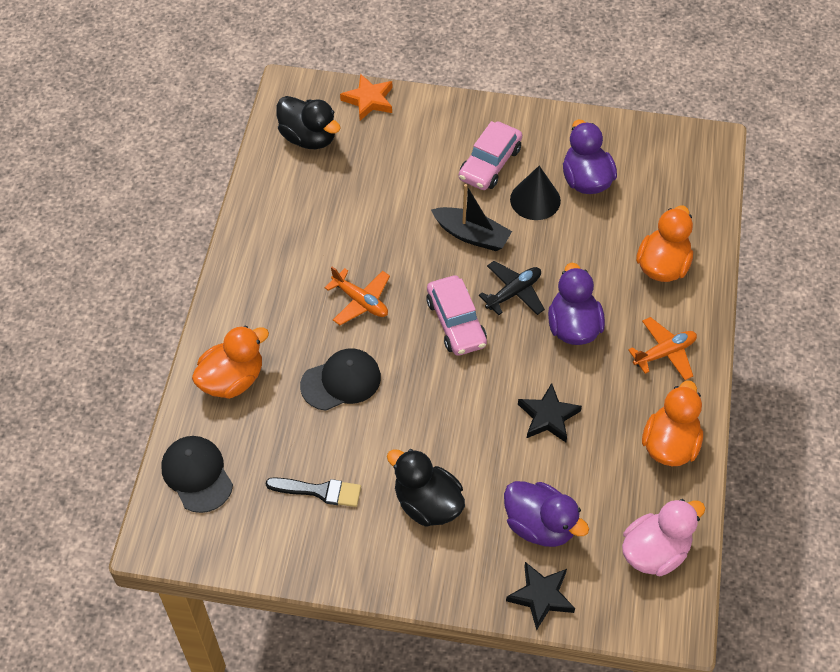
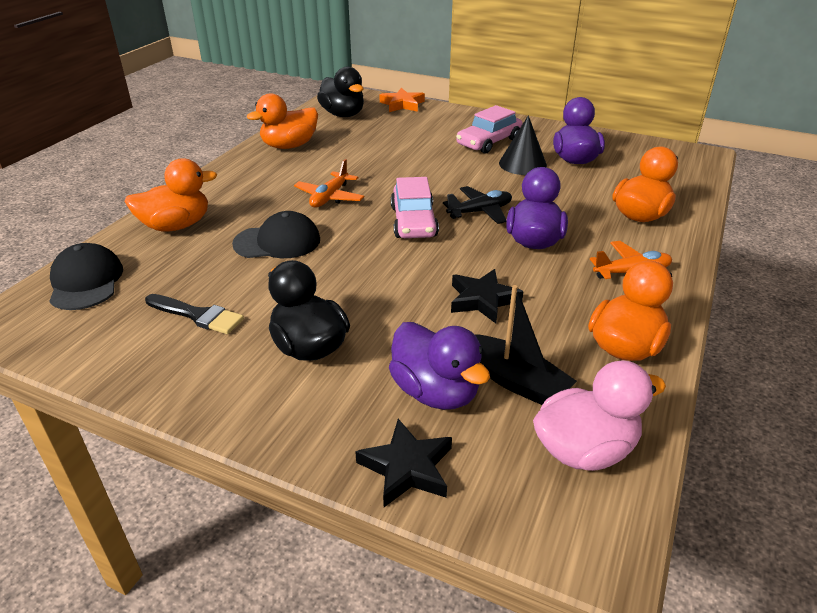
camera: 15 degrees right, 20 degrees down
orange plane [325,267,390,325] -> orange plane turned 60 degrees clockwise [294,159,365,207]
black boat [431,184,512,251] -> black boat moved to [474,285,577,405]
none -> orange duck [247,93,318,149]

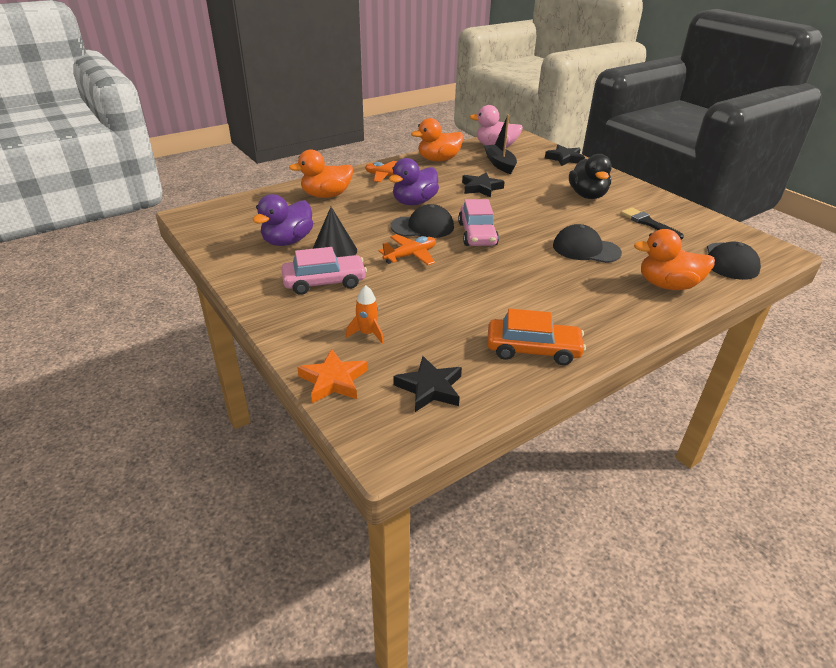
camera: 150 degrees left, 0 degrees up
orange duck [247,93,318,149] -> orange car [487,309,586,365]
orange plane [294,159,365,207] -> orange plane moved to [378,234,436,265]
black duck [317,67,364,117] -> black star [394,356,462,412]
purple duck [389,322,490,410] -> none
pink car [391,177,439,238] -> pink car turned 150 degrees clockwise [458,199,499,246]
black plane [443,186,512,224] -> black cap [390,204,454,238]
none -> orange rocket [346,285,384,344]

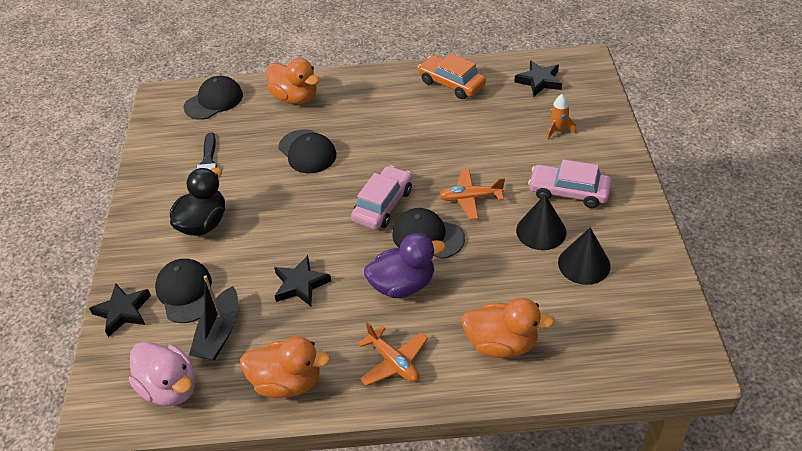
camera: 145 degrees left, 10 degrees up
purple duck [252,194,313,246] -> black cone [558,227,611,285]
orange star [297,349,367,403] -> none
none -> black cap [155,259,212,323]

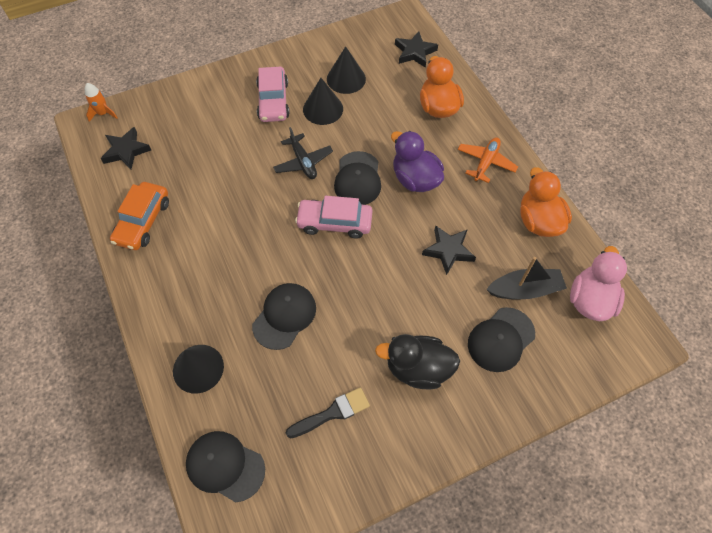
camera: 115 degrees left, 15 degrees up
black star [89,284,151,337] -> black star moved to [395,31,438,68]
orange duck [266,58,320,104] -> black cone [173,345,224,394]
orange plane [439,169,505,220] -> black plane [273,127,333,179]
orange rocket [547,94,576,140] -> orange rocket moved to [85,83,118,122]

